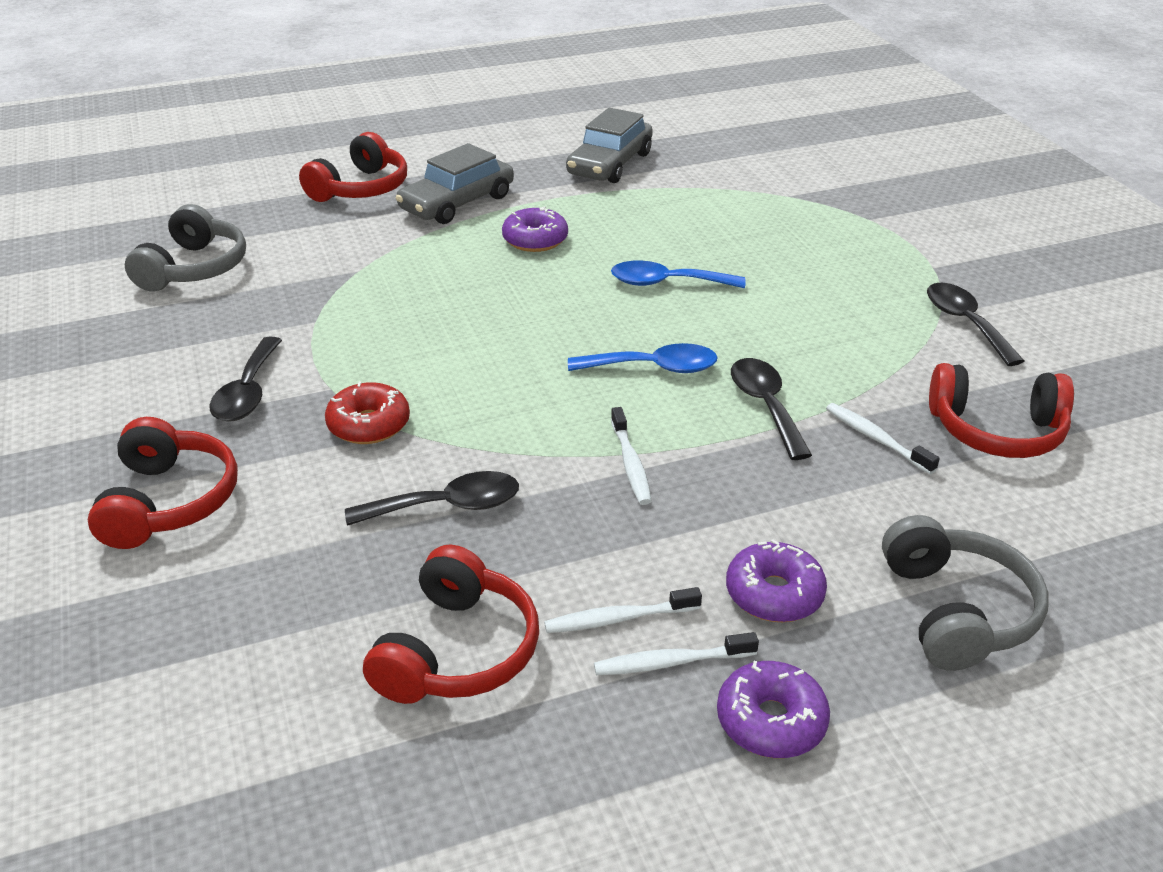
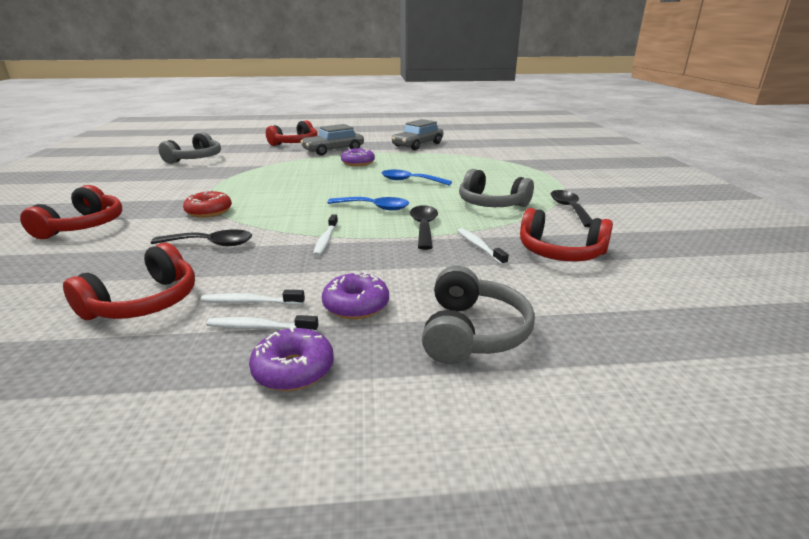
camera: 15 degrees right, 10 degrees down
black spoon [209,337,282,422] -> none
none -> grey headphones [459,169,534,207]

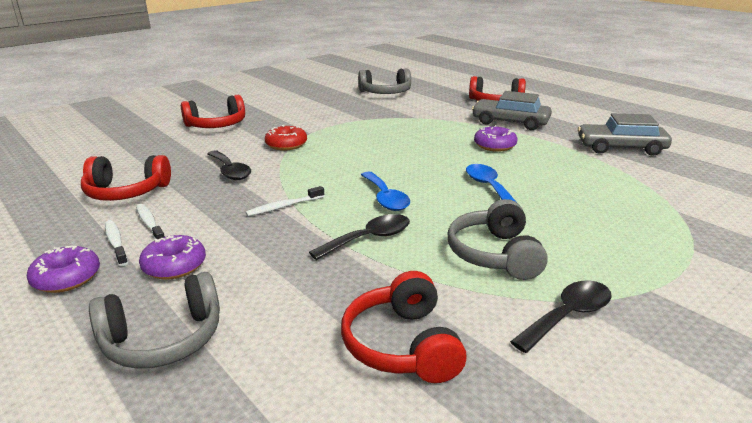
camera: 55 degrees right, 0 degrees up
white toothbrush [457,228,509,266] -> none

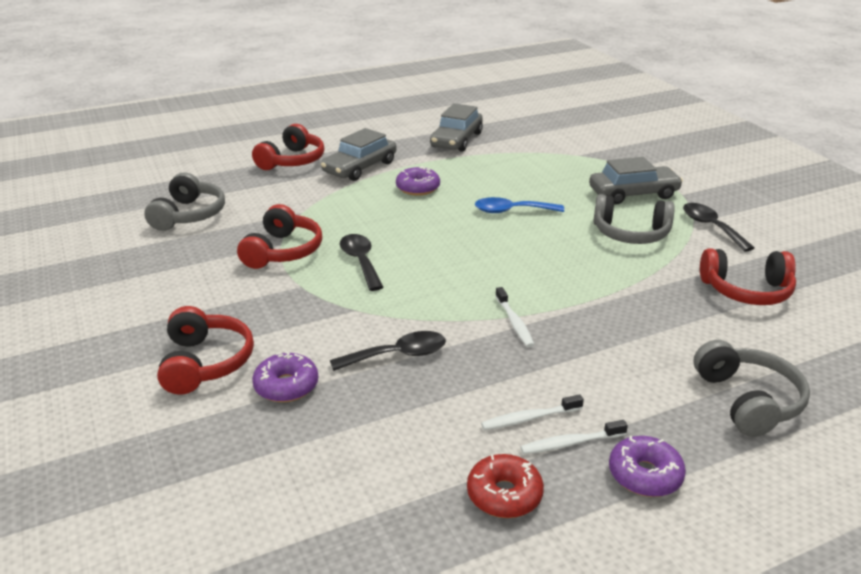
camera: 75 degrees left, 5 degrees up
red headphones [81,155,171,201] -> red headphones moved to [237,204,322,269]
purple donut [139,235,206,280] -> purple donut moved to [252,351,318,402]
red donut [265,125,307,151] -> red donut moved to [467,454,544,518]
black spoon [309,214,410,260] -> black spoon moved to [340,234,383,291]
blue spoon [361,172,410,211] -> none
none -> grey car [589,157,683,205]

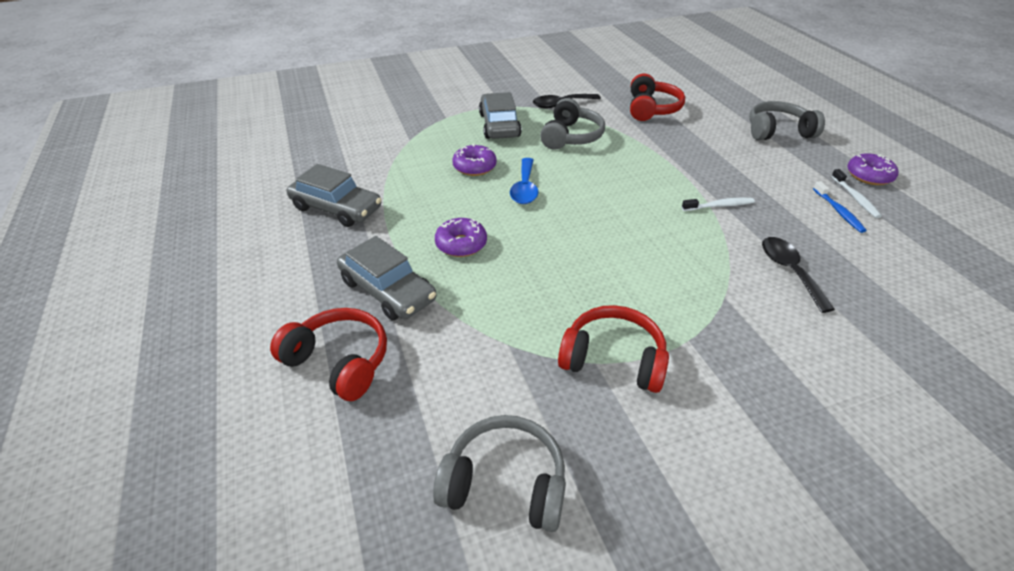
camera: 85 degrees left, 10 degrees up
red headphones [157,306,254,394] -> none
purple donut [252,351,318,402] -> purple donut moved to [452,144,497,176]
black spoon [340,234,383,291] -> none
red donut [467,454,544,518] -> none
white toothbrush [481,394,584,430] -> blue toothbrush [813,181,866,233]

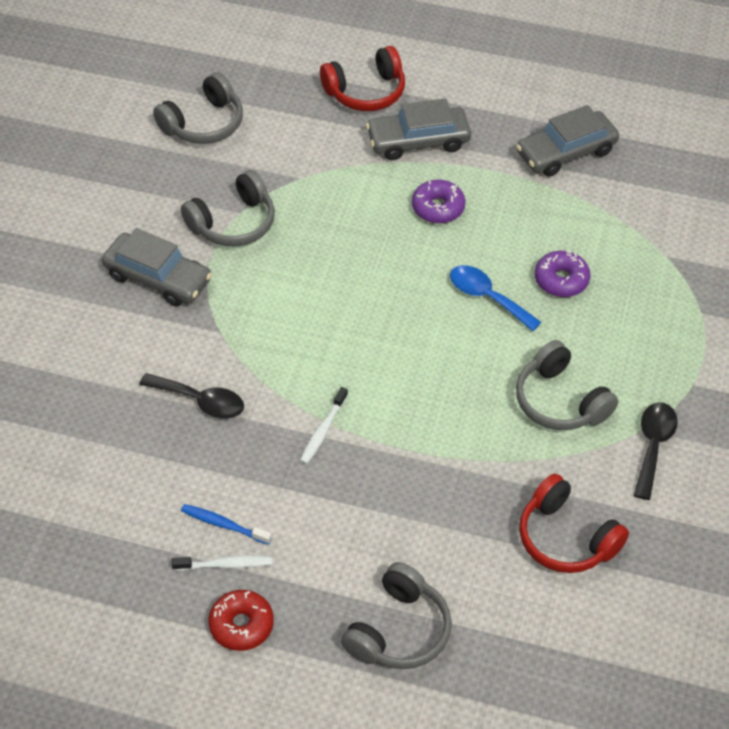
camera: 125 degrees right, 10 degrees up
grey car [479,92,522,139] -> grey car moved to [102,228,212,306]
red headphones [558,305,669,393] -> grey headphones [181,170,275,246]
white toothbrush [831,169,882,218] -> white toothbrush turned 150 degrees clockwise [172,556,272,571]
purple donut [847,153,898,185] -> red donut [208,590,274,651]

